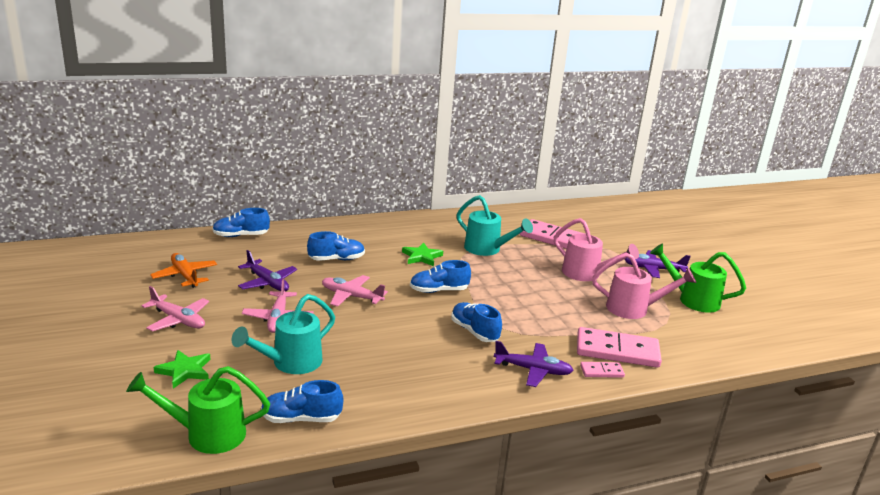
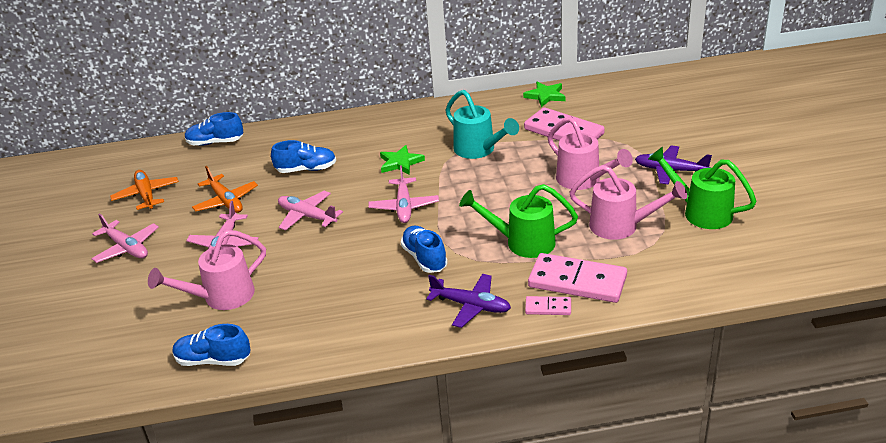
camera: 15 degrees right, 10 degrees up
green watering can [126,366,270,454] -> green watering can moved to [459,184,578,258]
green star [154,350,211,388] -> green star moved to [523,82,566,107]
turquoise watering can [231,294,335,374] -> pink watering can [148,230,266,310]
purple plane [238,250,297,291] -> orange plane [192,166,258,213]
blue shoe [410,260,471,293] -> pink plane [368,165,439,223]

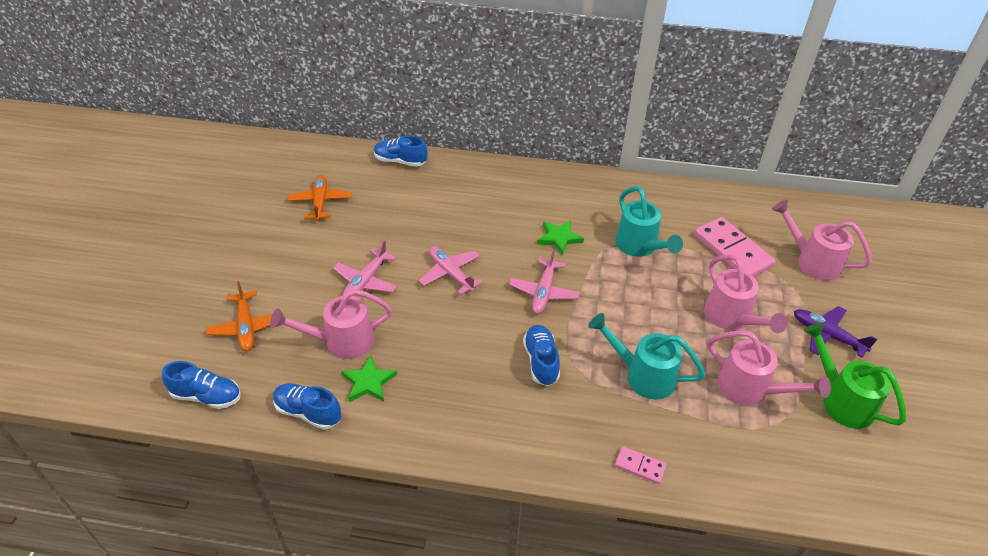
camera: 15 degrees right, 10 degrees up
pink plane [91,213,159,263] -> none
orange plane [192,166,258,213] -> orange plane moved to [206,281,272,351]
blue shoe [271,140,336,173] -> blue shoe moved to [162,361,241,409]
purple plane [426,274,511,328] -> none
green watering can [459,184,578,258] -> turquoise watering can [588,313,706,399]
green star [523,82,566,107] -> green star moved to [341,355,397,402]
pink domino [528,253,627,303] -> none
none -> pink watering can [772,200,872,281]

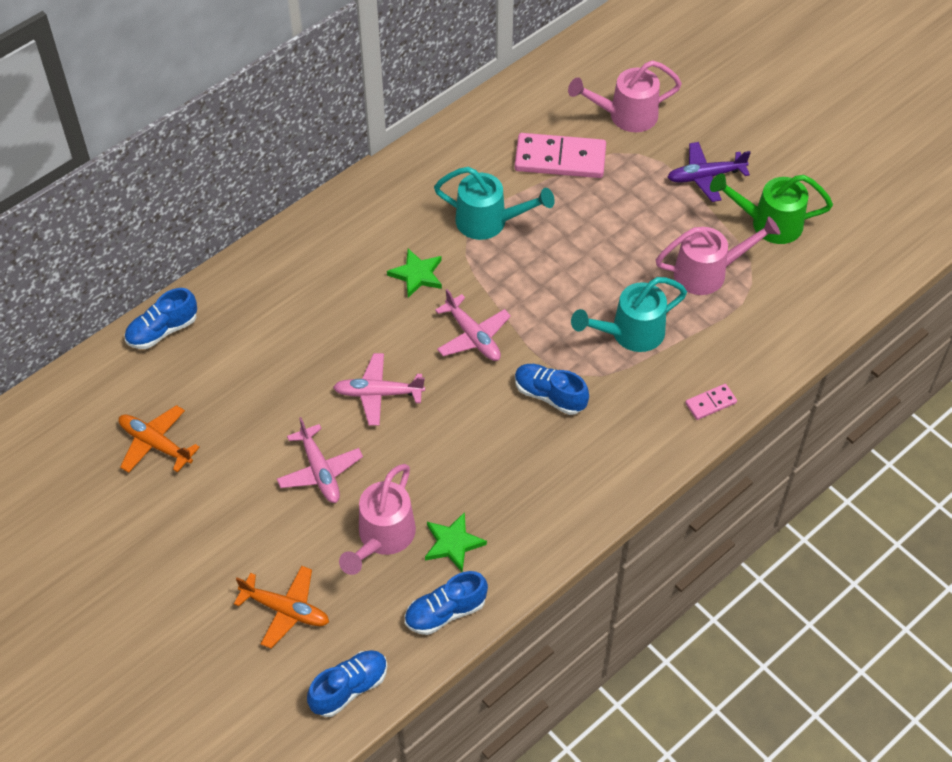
camera: 50 degrees left, 10 degrees up
pink watering can [704,254,787,333] -> none

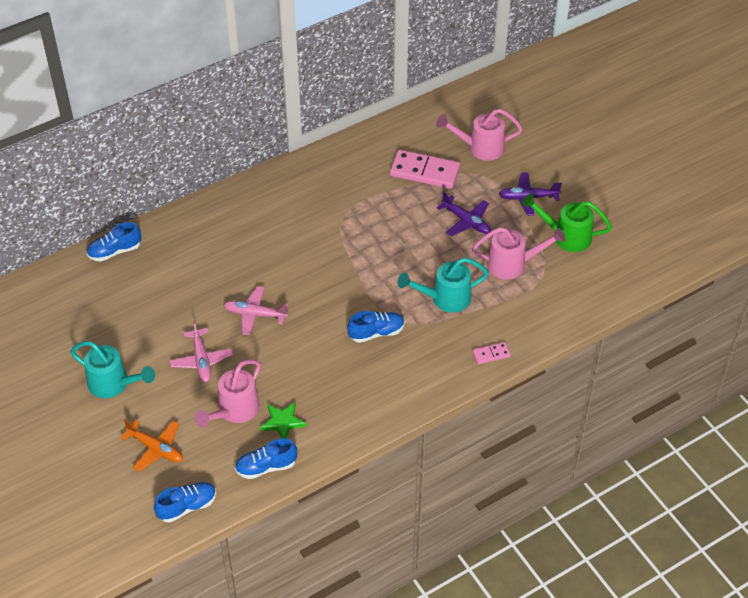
camera: 10 degrees right, 5 degrees down
orange plane [118,405,200,473] -> none
green star [387,249,442,298] -> none
turquoise watering can [434,167,555,240] -> turquoise watering can moved to [70,341,155,398]
pink plane [435,289,511,361] -> none
blue shoe [515,364,589,415] -> blue shoe turned 120 degrees clockwise [347,311,405,343]
none -> purple plane [437,192,491,236]

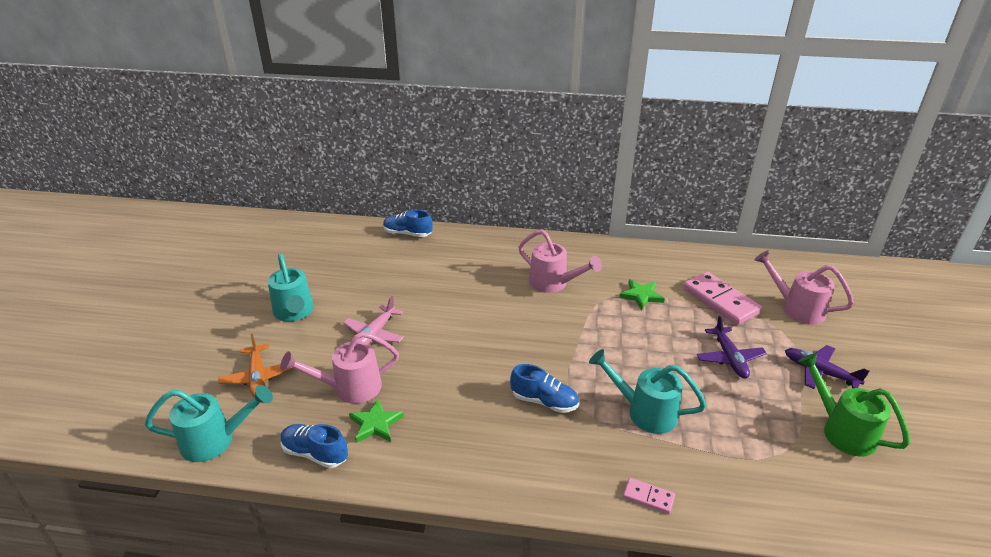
camera: 40 degrees right, 15 degrees down
blue shoe [154,482,216,523] -> turquoise watering can [145,385,273,462]
pink plane [224,286,288,335] -> none
pink watering can [471,227,566,280] -> pink watering can moved to [518,230,602,293]
none -> green star [619,279,665,310]

